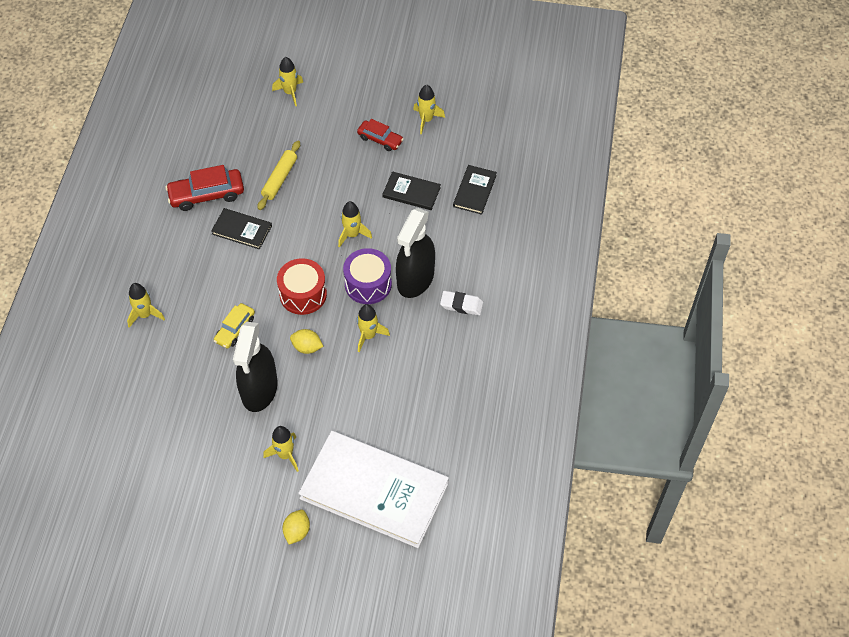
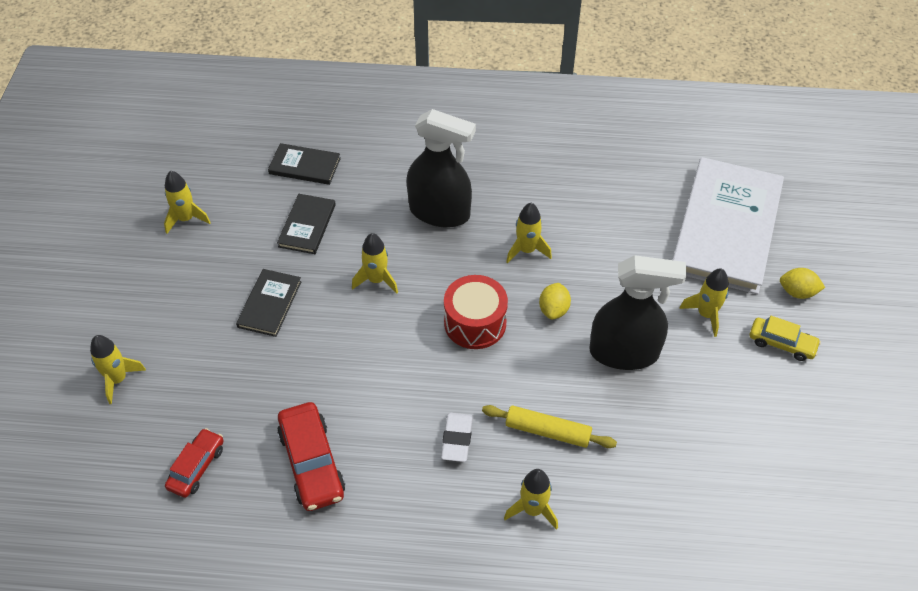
camera: 95 degrees left, 5 degrees down
black book [211,208,272,249] -> black book moved to [236,269,302,337]
yellow car [214,303,255,348] -> yellow car moved to [750,316,821,361]
yellow rolling pin [258,141,300,210] -> yellow rolling pin moved to [482,405,617,448]
purple drum [343,248,392,304] -> none
red car [357,119,403,151] -> red car moved to [165,428,224,498]
white eraser [440,291,483,316] -> white eraser moved to [441,413,473,462]

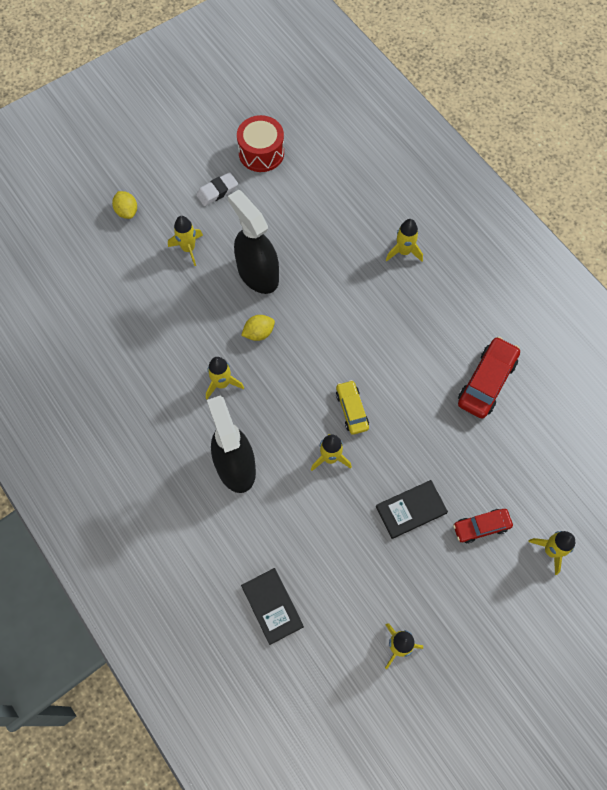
camera: 130 degrees left, 15 degrees up
red car [165,428,224,498] -> red car moved to [453,509,513,543]
black book [277,194,336,254] -> none
white eraser [441,413,473,462] -> white eraser moved to [196,172,238,206]
red drum [444,275,508,349] -> red drum moved to [237,115,284,172]
yellow rolling pin [482,405,617,448] -> none
white book [672,157,784,294] -> none
yellow car [750,316,821,361] -> yellow car moved to [336,380,369,435]

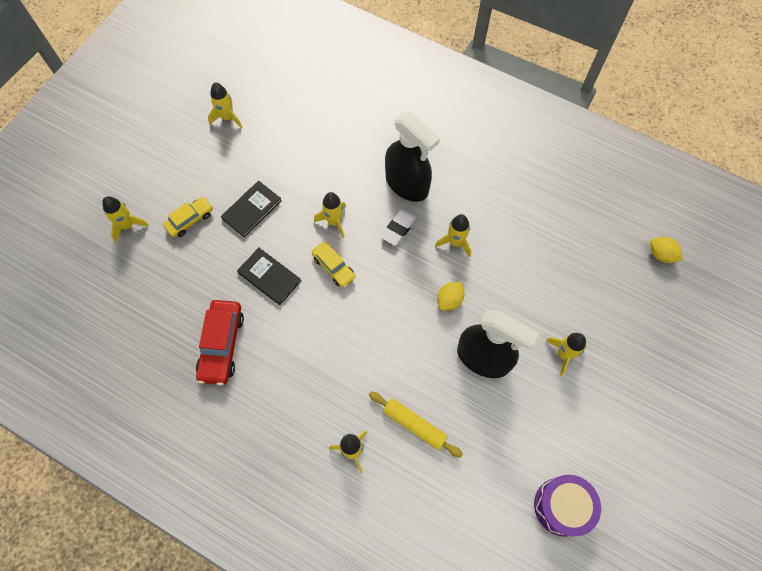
camera: 155 degrees right, 0 degrees up
yellow lemon [112,191,137,219] -> yellow lemon moved to [650,237,683,263]
white eraser [196,172,238,206] -> white eraser moved to [381,210,416,246]
red drum [237,115,284,172] -> purple drum [534,475,601,537]
black book [241,568,304,645] -> black book moved to [237,248,301,305]
red car [453,509,513,543] -> yellow car [163,197,213,237]
none -> yellow rolling pin [369,391,463,458]

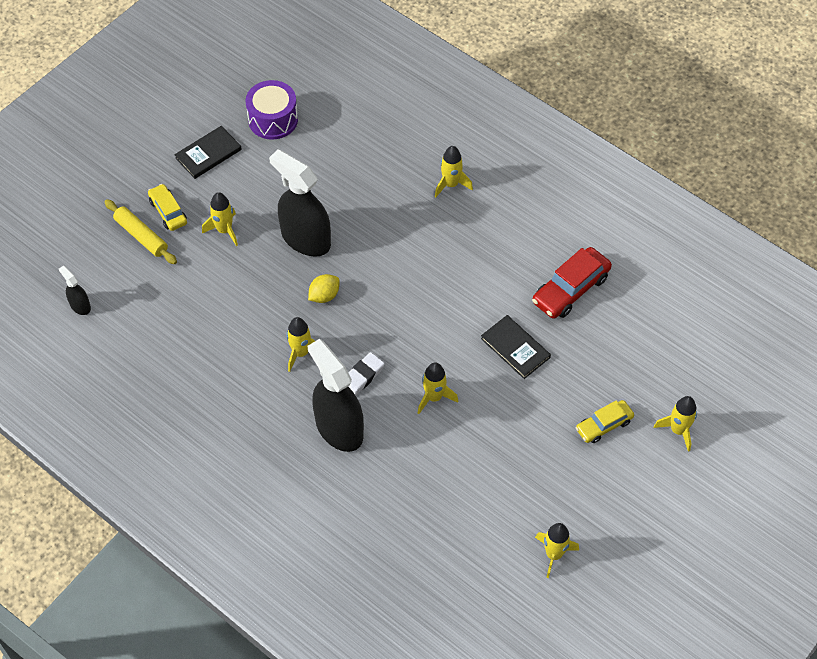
camera: 170 degrees left, 10 degrees down
red car [196,300,244,385] -> red car turned 150 degrees counterclockwise [532,247,612,319]
black book [221,181,282,237] -> black book moved to [174,126,242,179]
yellow car [312,242,356,288] -> yellow car moved to [148,184,187,231]
yellow rolling pin [369,391,463,458] -> yellow rolling pin moved to [105,199,177,264]
yellow lemon [650,237,683,263] -> black spray bottle [59,266,91,315]

